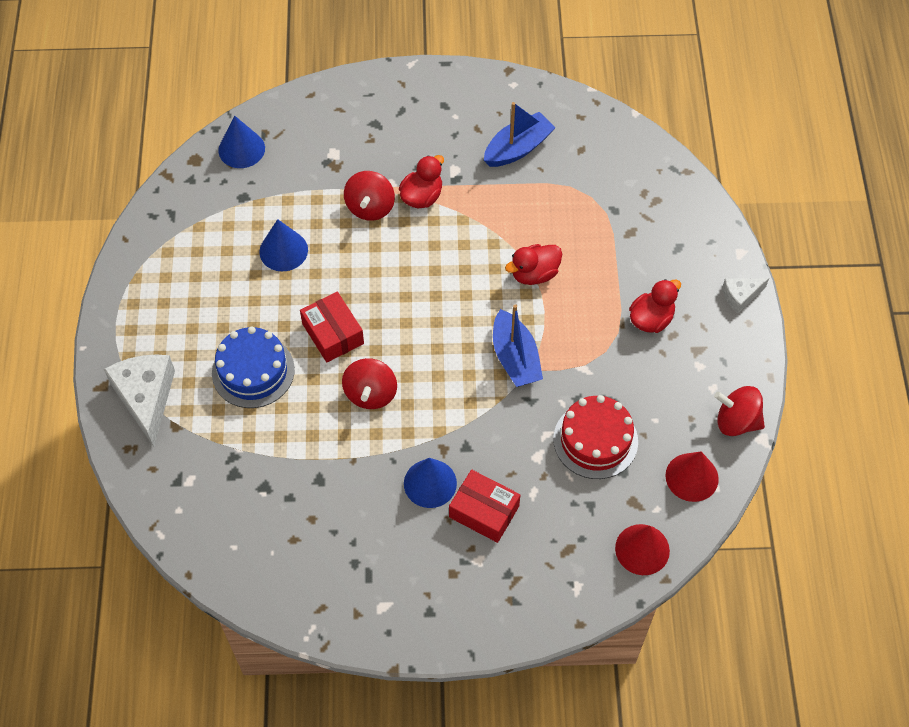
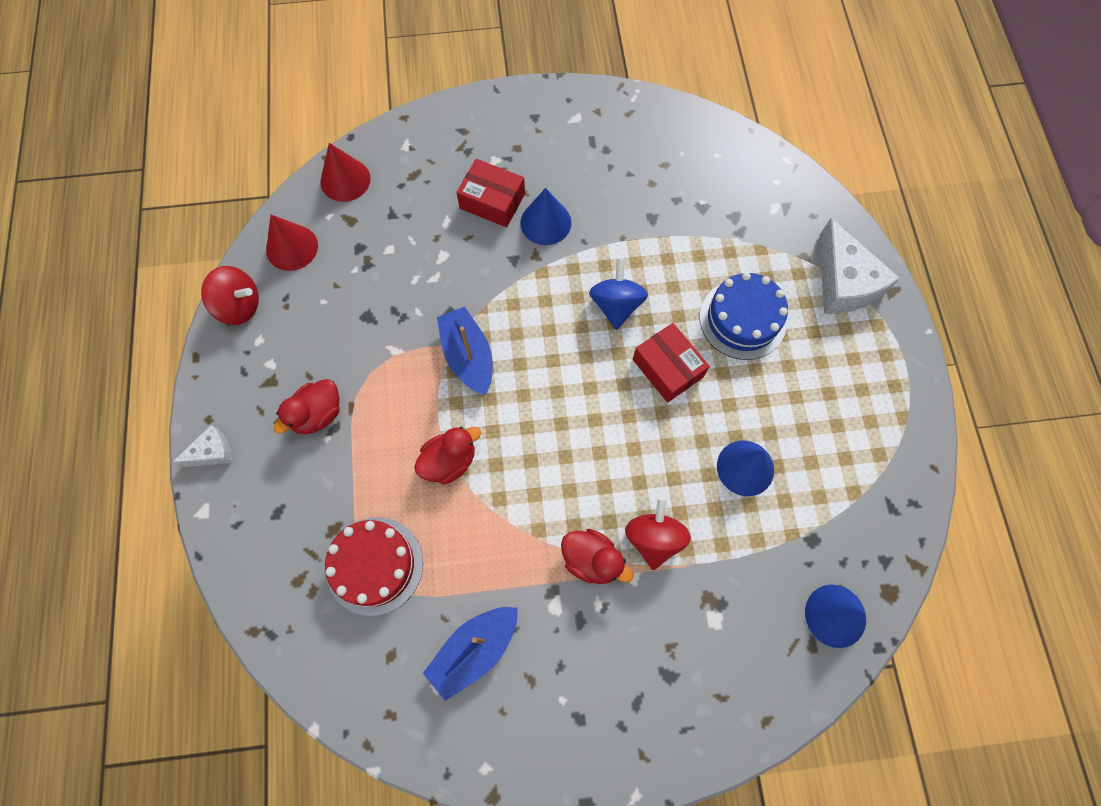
camera: 175 degrees right, 10 degrees up
red spinning top [342,358,397,409] -> blue spinning top [589,258,648,330]
red duck [399,155,444,208] -> red duck turned 90 degrees counterclockwise [561,529,634,584]
red cake [553,395,638,479] -> red cake moved to [325,517,423,616]

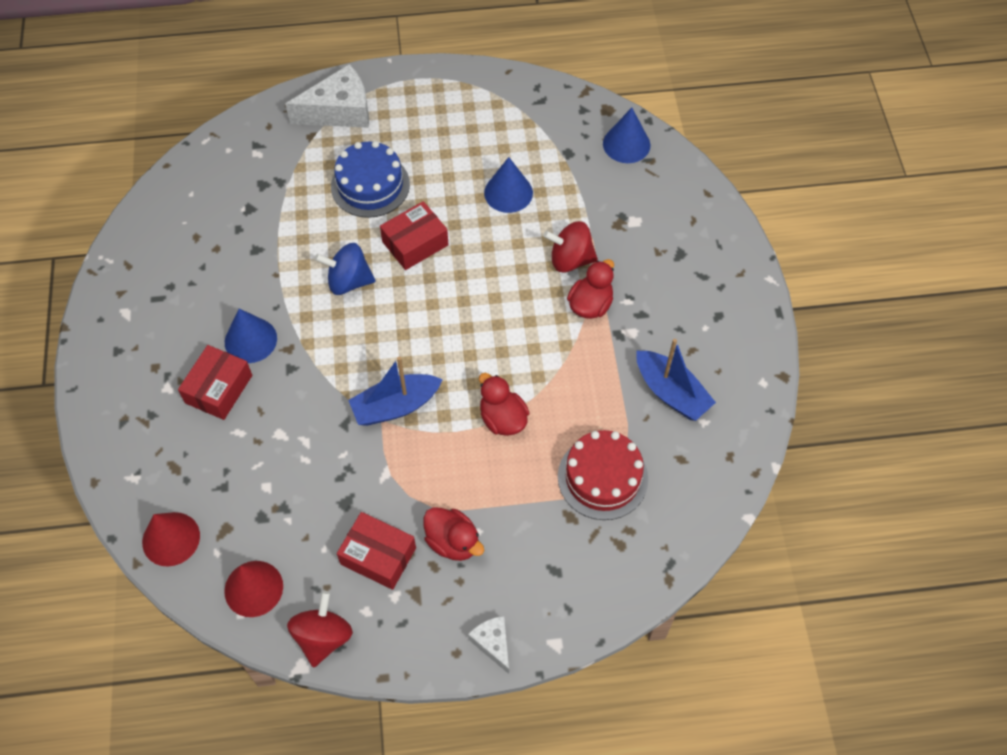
camera: 90 degrees left, 10 degrees down
none -> red box [337,512,416,590]

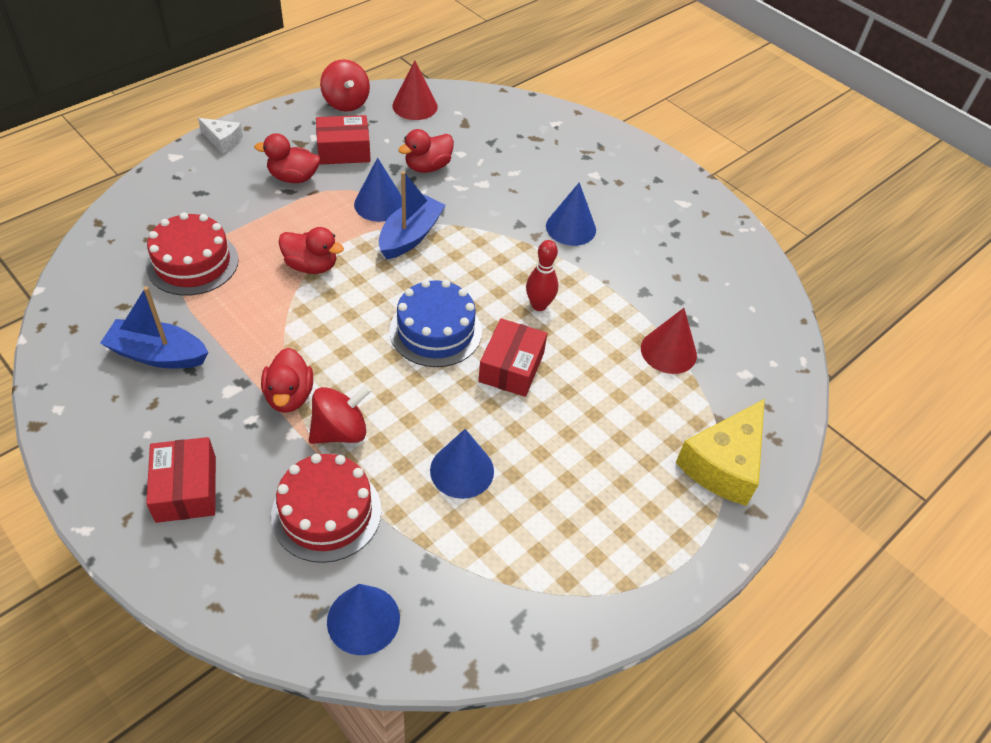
camera: 140 degrees right, 10 degrees down
red cone [142,512,200,567] -> red cone moved to [641,308,697,374]
red box [178,345,252,420] -> red box moved to [146,437,216,523]
white cheese [285,64,369,128] -> yellow cheese [676,399,765,506]
blue spinning top [315,243,376,295] -> red bowling pin [526,240,558,311]
blue cake [331,141,410,218] -> blue cake moved to [390,280,482,367]
none -> red cake [271,454,381,563]
none -> blue cone [354,158,402,222]
none -> red duck [398,129,454,173]

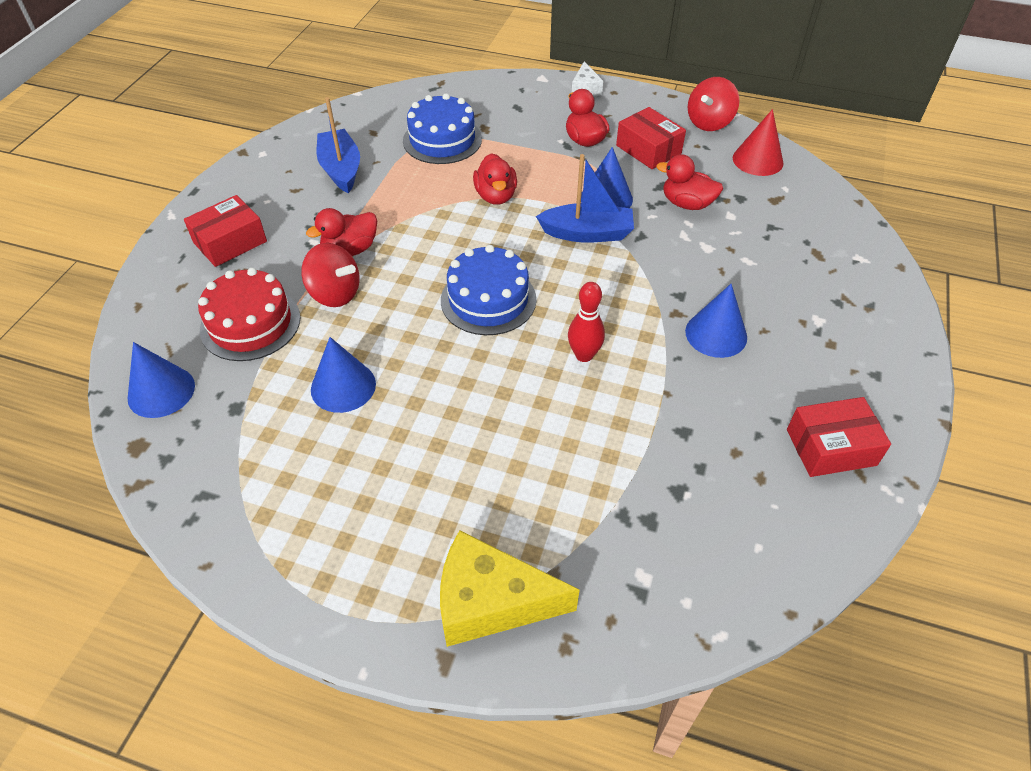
camera: 65 degrees right, 0 degrees up
red cake [146,212,239,296] -> blue cake [403,93,482,164]
red box [478,318,547,397] -> red box moved to [787,397,891,477]
red cone [641,308,697,374] -> none

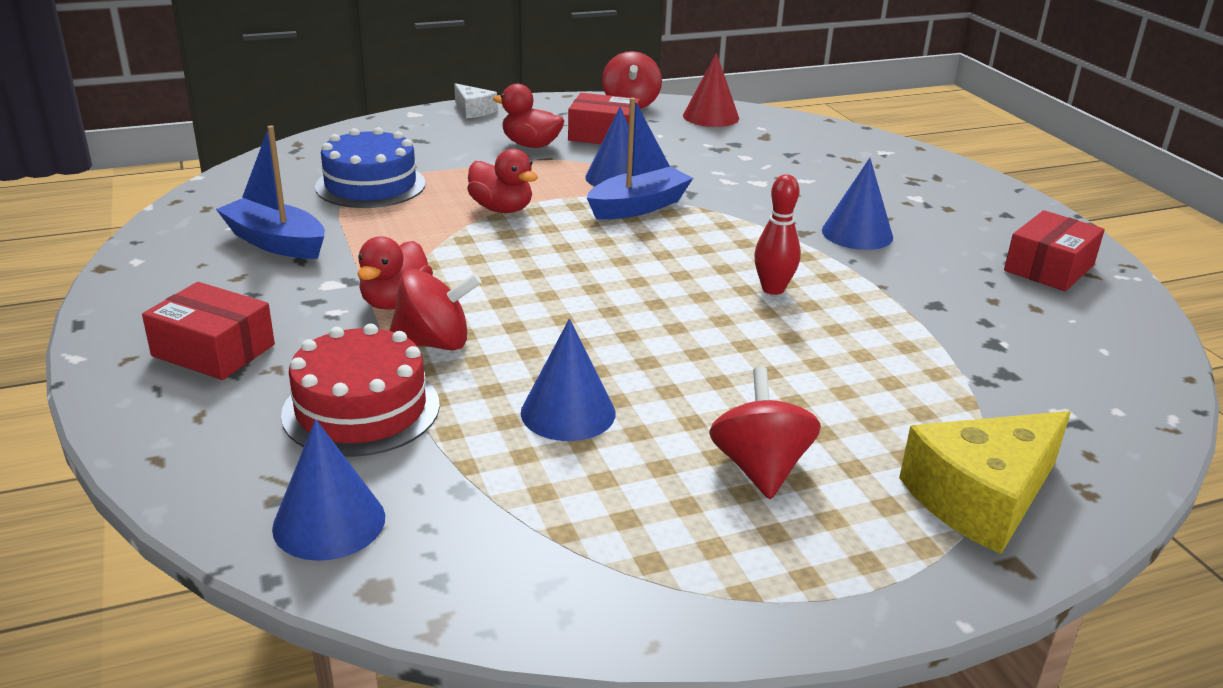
camera: 40 degrees left, 20 degrees down
red box [184,195,267,267] -> red box turned 75 degrees counterclockwise [142,282,275,380]
blue cake [441,245,536,335] -> none
red duck [656,154,723,210] -> none
none -> red spinning top [709,367,821,499]

